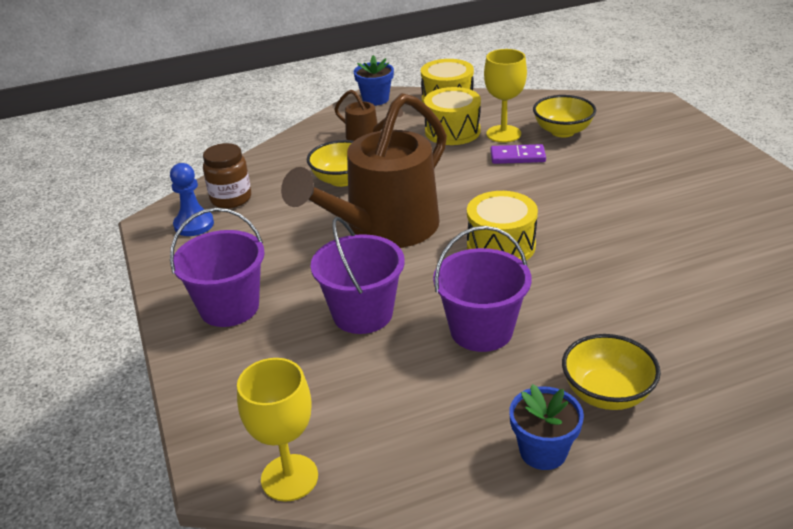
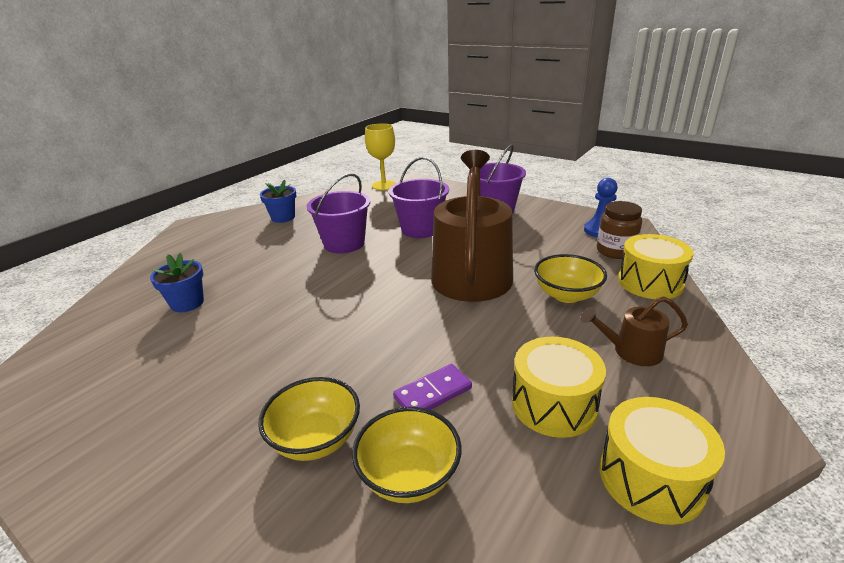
camera: 145 degrees right, 5 degrees down
blue flower pot [354,55,394,105] -> blue flower pot moved to [150,253,204,312]
yellow drum [467,191,538,260] -> yellow drum moved to [618,234,694,299]
yellow goblet [484,49,527,143] -> none
yellow bowl [562,334,661,410] -> yellow bowl moved to [258,377,360,461]

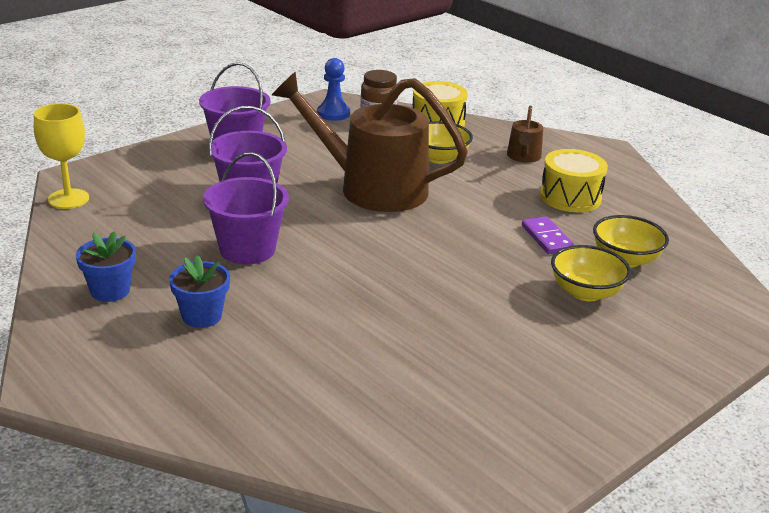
camera: 80 degrees left, 0 degrees up
blue flower pot [150,253,204,312] -> blue flower pot moved to [169,255,230,328]
yellow drum [600,397,725,525] -> none

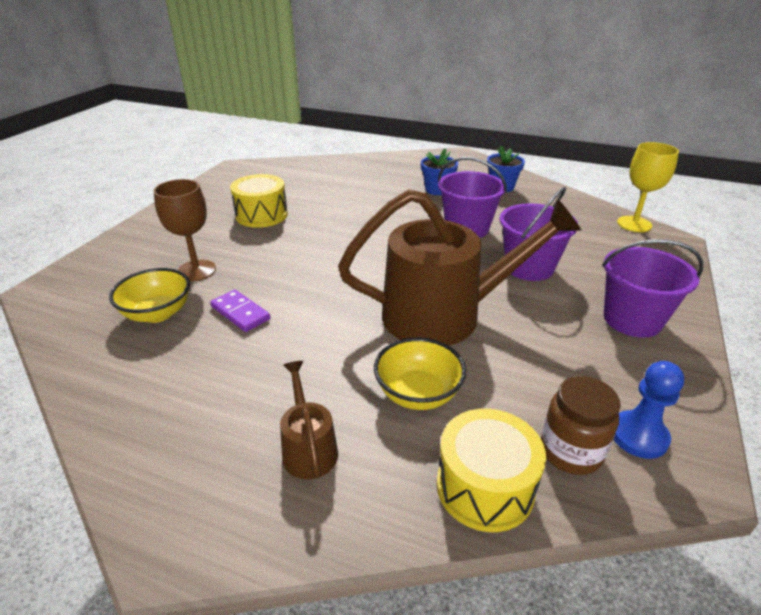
camera: 155 degrees right, 5 degrees up
yellow drum [540,149,608,213] -> yellow drum moved to [230,174,288,228]
yellow bowl [551,245,631,301] -> brown goblet [153,179,216,281]

